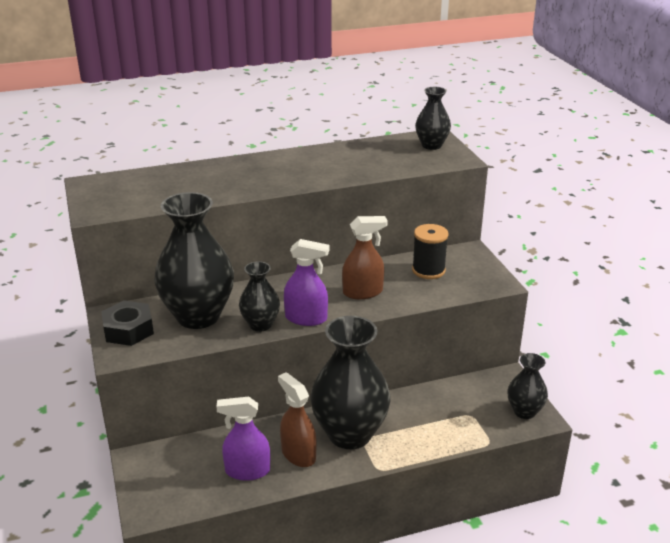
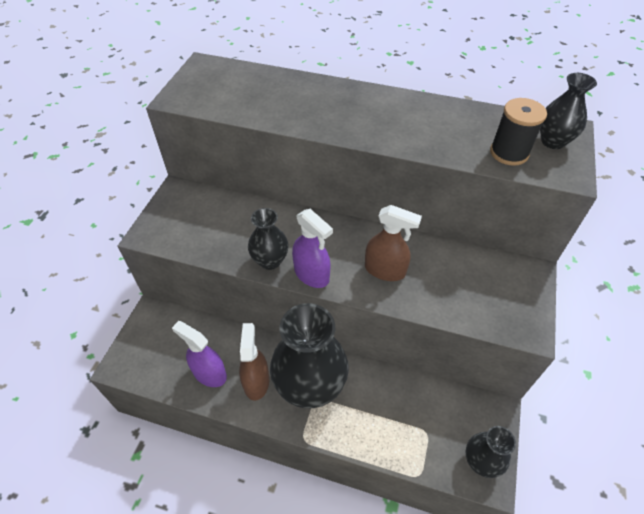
camera: 35 degrees right, 20 degrees up
black nut [101,300,154,346] -> none
black vase [154,192,234,329] -> none
black spool [412,224,449,279] -> black spool moved to [490,98,547,166]

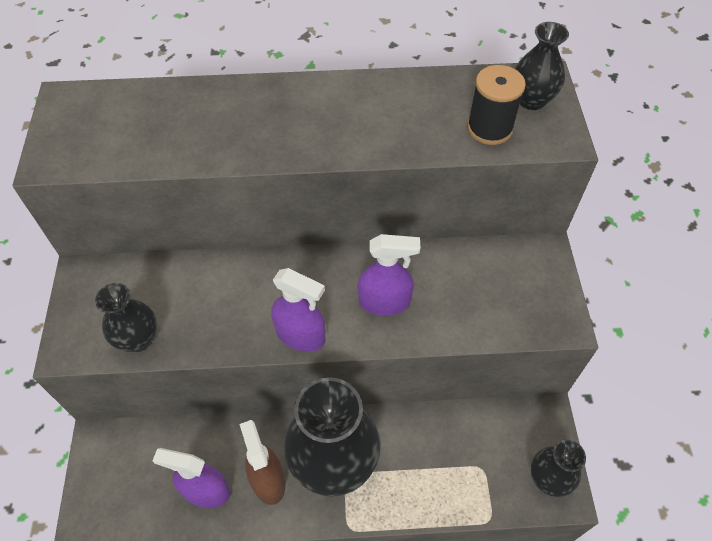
camera: 20 degrees left, 5 degrees up
black vase [248,208,289,270] -> black vase moved to [95,283,157,352]
brown spray bottle [365,205,422,281] -> purple spray bottle [358,234,420,316]

